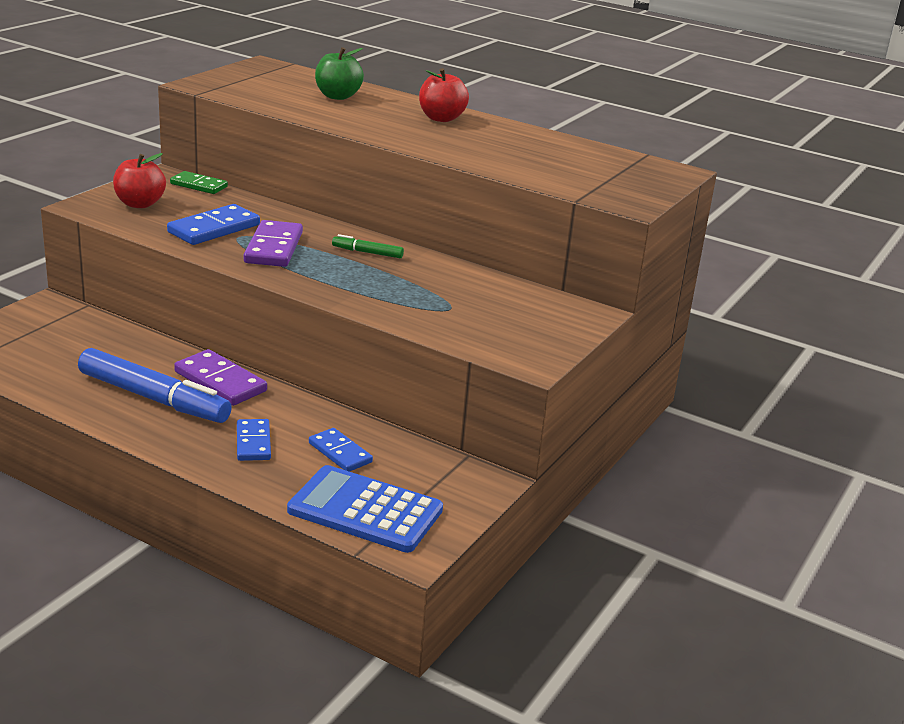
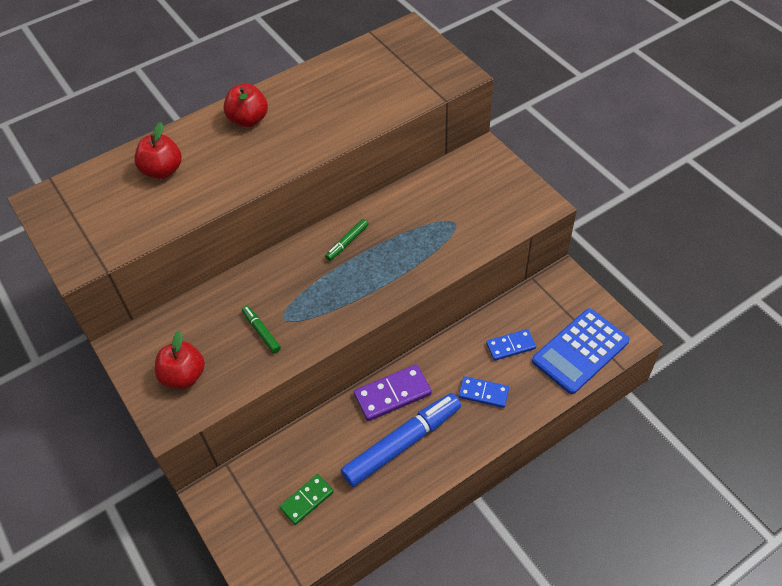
camera: 60 degrees left, 25 degrees up
blue domino [167,204,260,245] -> green marker [242,306,281,353]
green domino [170,171,228,194] -> green domino moved to [279,474,334,525]
purple domino [244,220,303,267] -> none
green apple [315,47,364,100] -> red apple [134,122,182,179]

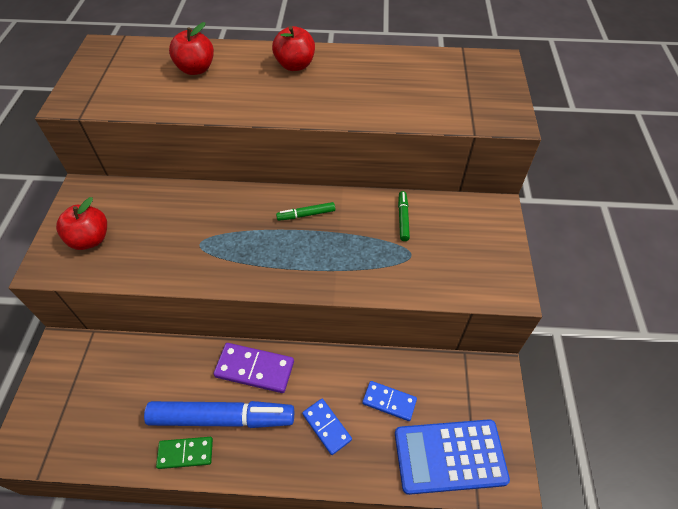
camera: 35 degrees right, 0 degrees up
green marker [242,306,281,353] -> green marker moved to [398,191,410,241]
green domino [279,474,334,525] -> green domino moved to [156,437,213,469]

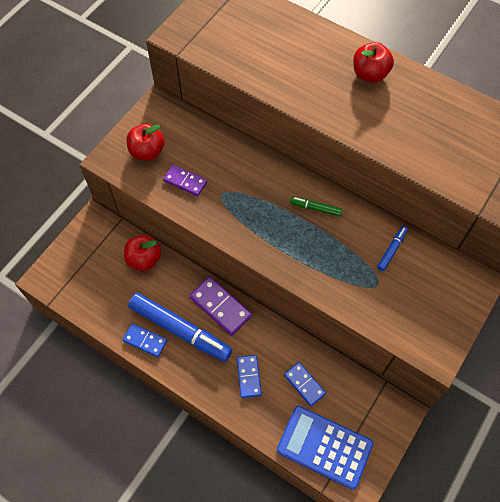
camera: 30 degrees right, 10 degrees up
green domino [156,437,213,469] -> blue domino [123,323,167,357]
red apple [169,22,214,75] -> red apple moved to [124,235,161,271]
green marker [398,191,410,241] -> blue marker [377,226,408,271]
none -> purple domino [163,165,207,197]

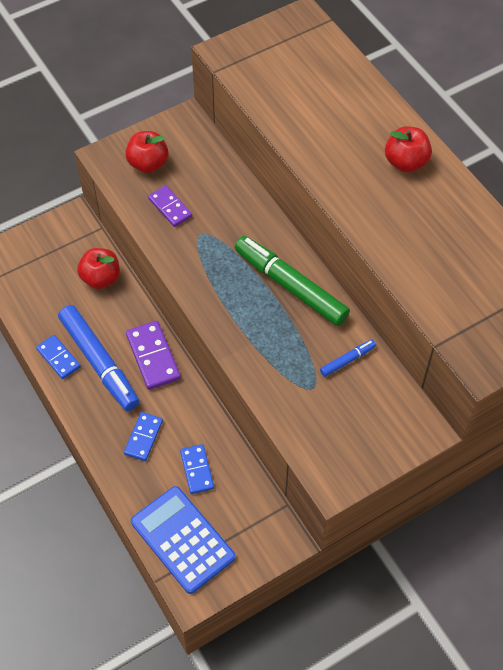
camera: 25 degrees right, 5 degrees down
green marker [290,197,342,216] -> green marker [235,236,350,326], size x2.23

